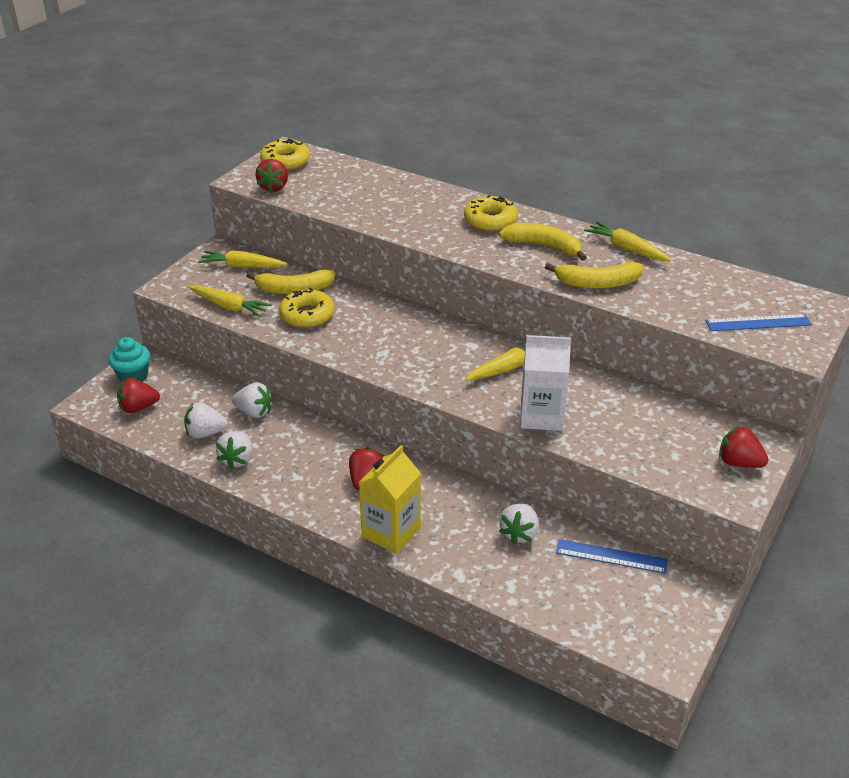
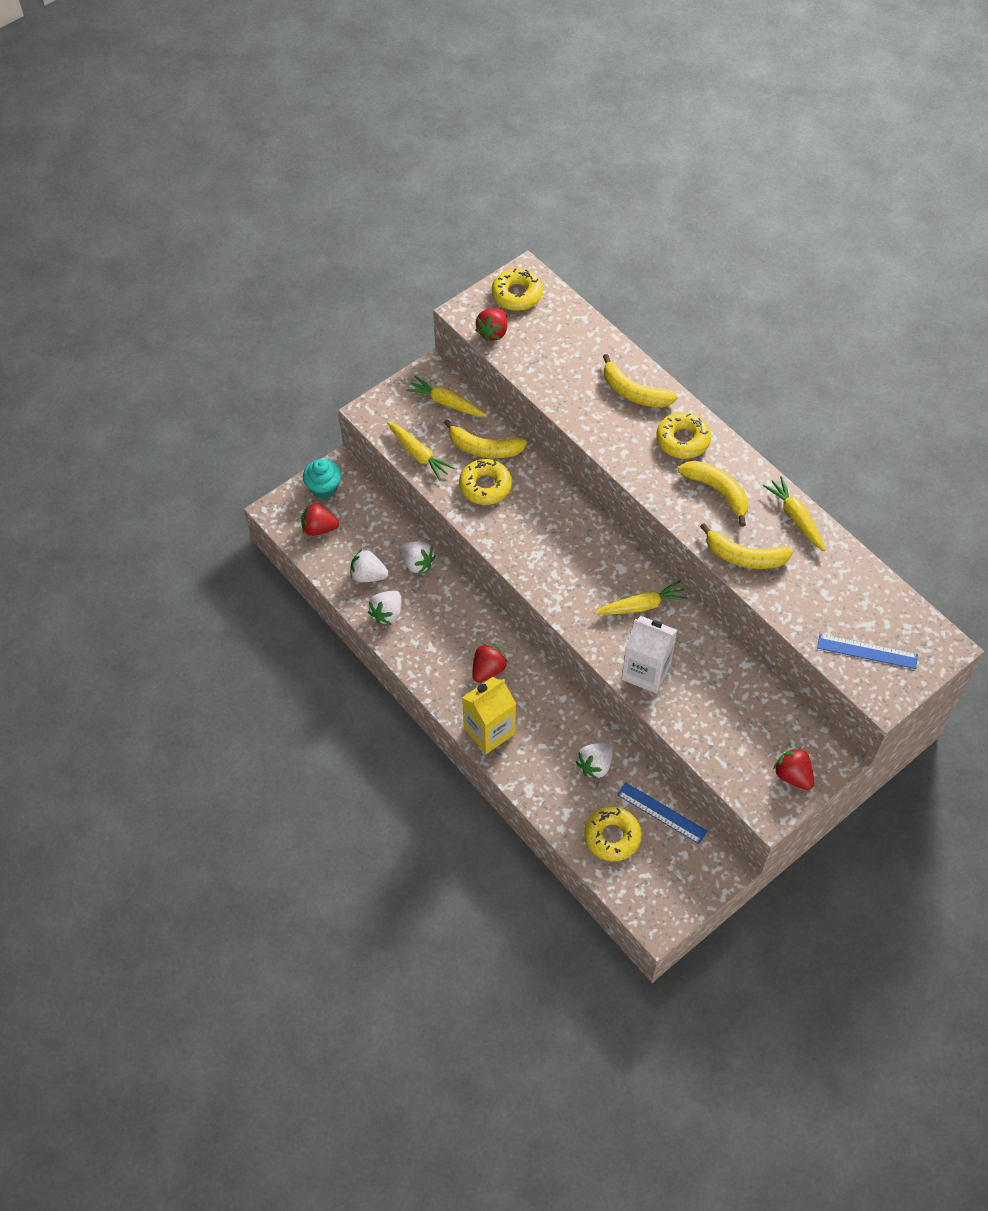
camera: 20 degrees right, 20 degrees up
none -> yellow donut [584,806,642,861]
none -> yellow banana [603,354,678,408]

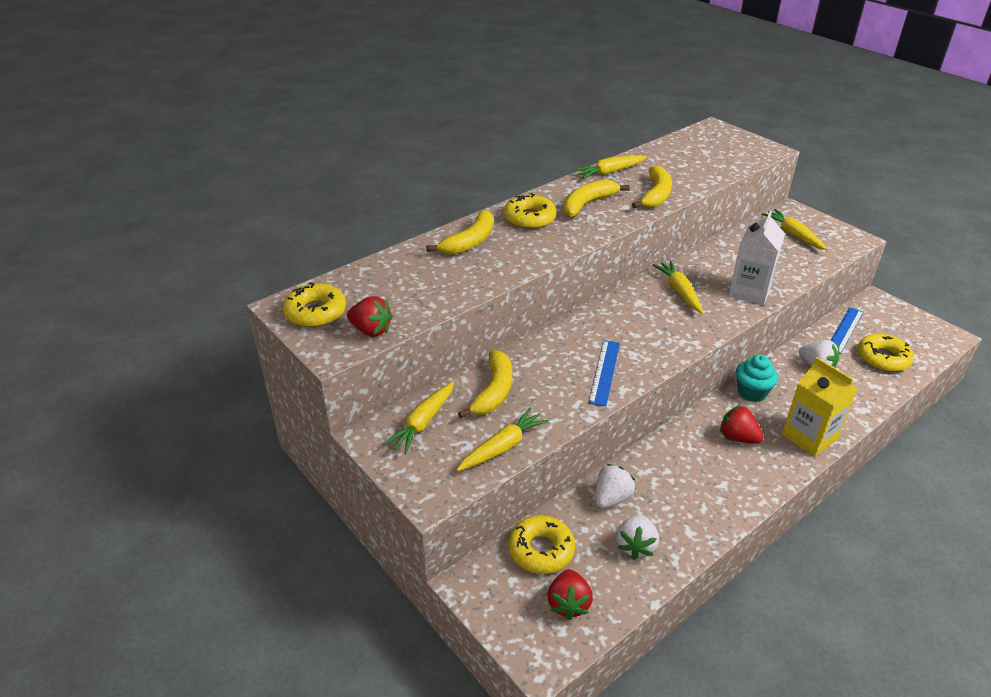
camera: 90 degrees left, 20 degrees down
turquoise cupcake [303,459,341,499] -> turquoise cupcake moved to [736,355,778,402]
white strawberry [368,591,402,625] -> none
yellow donut [459,459,512,505] -> yellow donut moved to [508,515,575,574]
red strawberry [773,747,814,790] -> none
blue ruler [817,634,918,669] -> blue ruler moved to [588,340,620,407]
none -> yellow carrot [761,209,827,250]

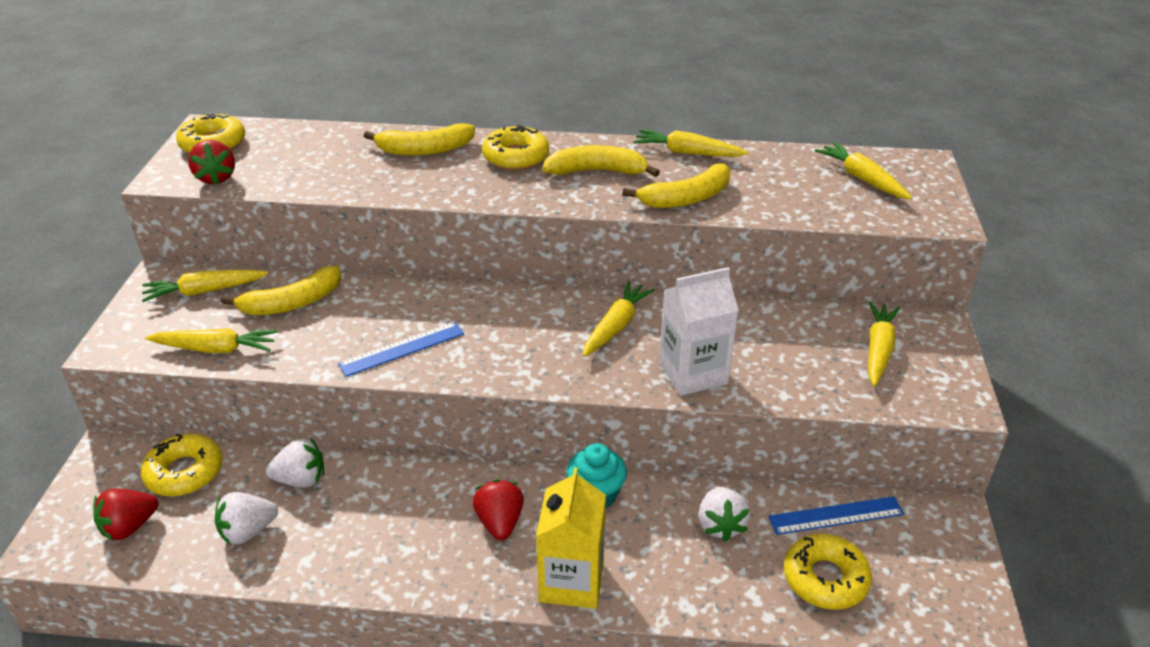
camera: 45 degrees right, 0 degrees up
none -> yellow carrot [815,142,912,199]

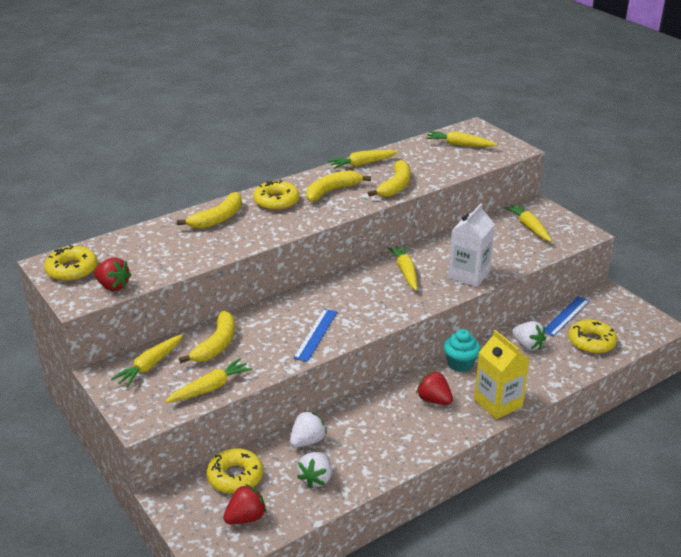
camera: 40 degrees left, 5 degrees down
red strawberry [93,489,159,541] -> red strawberry turned 135 degrees counterclockwise [223,484,266,524]

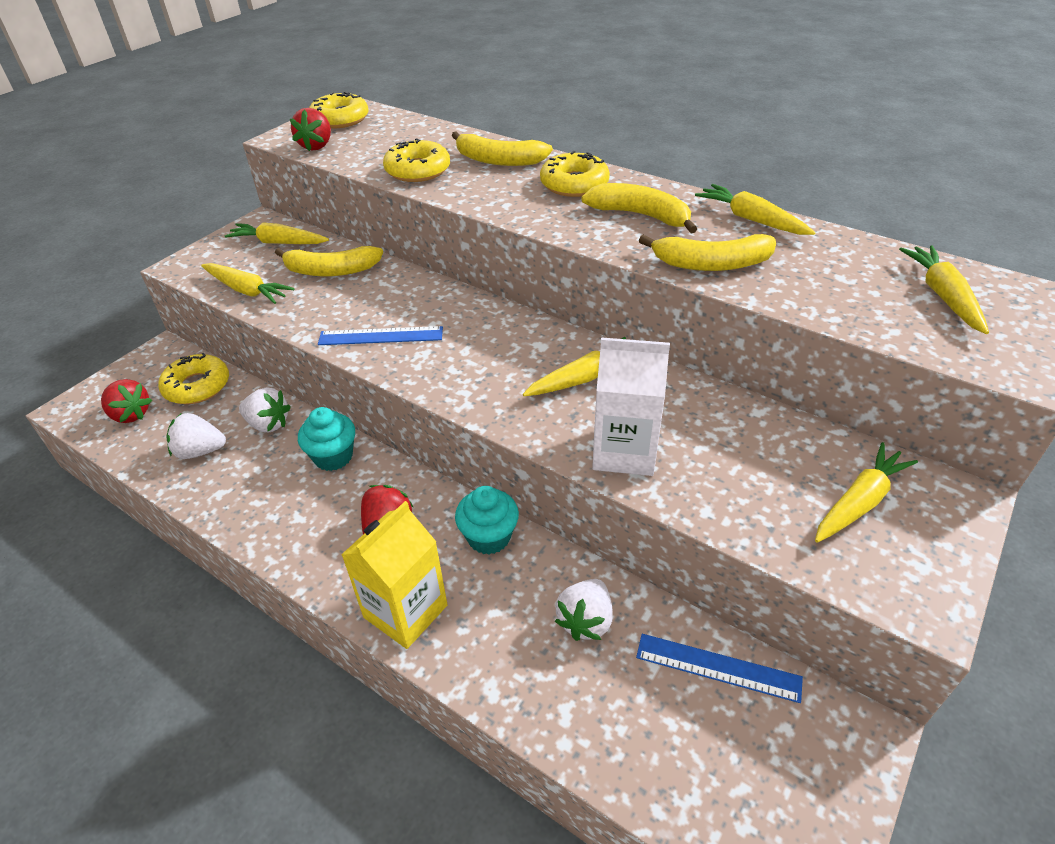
camera: 70 degrees right, 10 degrees up
yellow donut [568,320,617,354] -> yellow donut moved to [383,138,450,182]
none -> turquoise cupcake [298,407,355,471]

